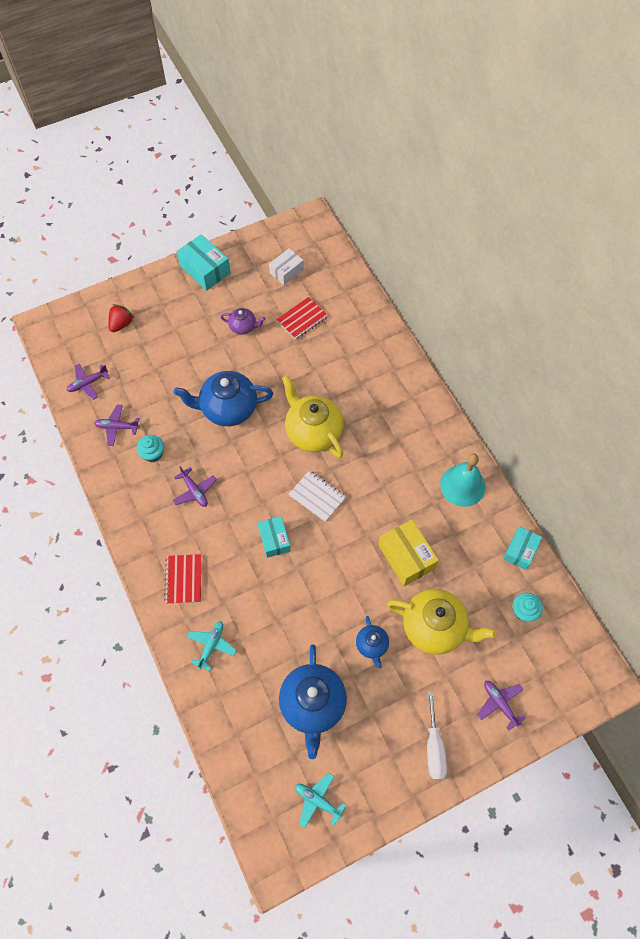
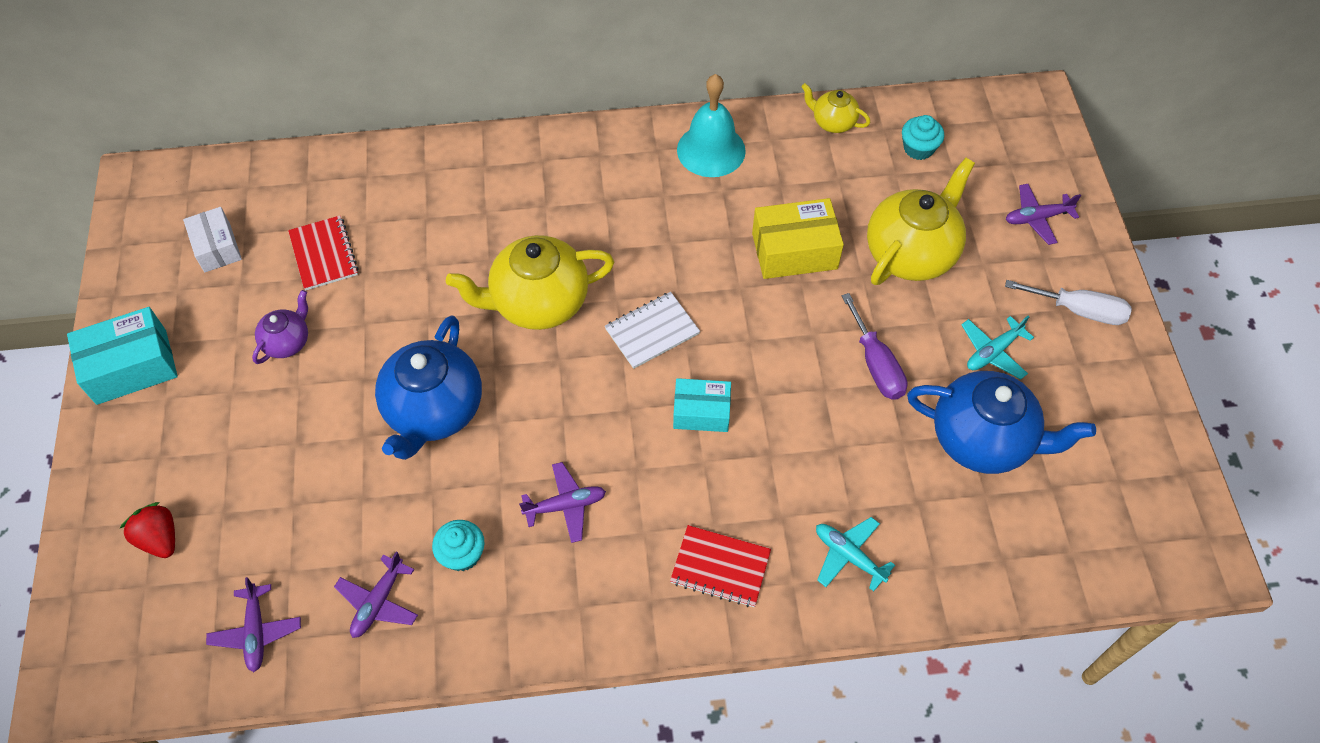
camera: 70 degrees left, 5 degrees down
turquoise plane [295,773,346,828] -> turquoise plane moved to [961,315,1034,379]
blue teapot [356,616,389,668] -> none
turquoise box [503,526,542,570] -> yellow teapot [801,83,870,133]
none -> purple screwdriver [842,293,908,400]

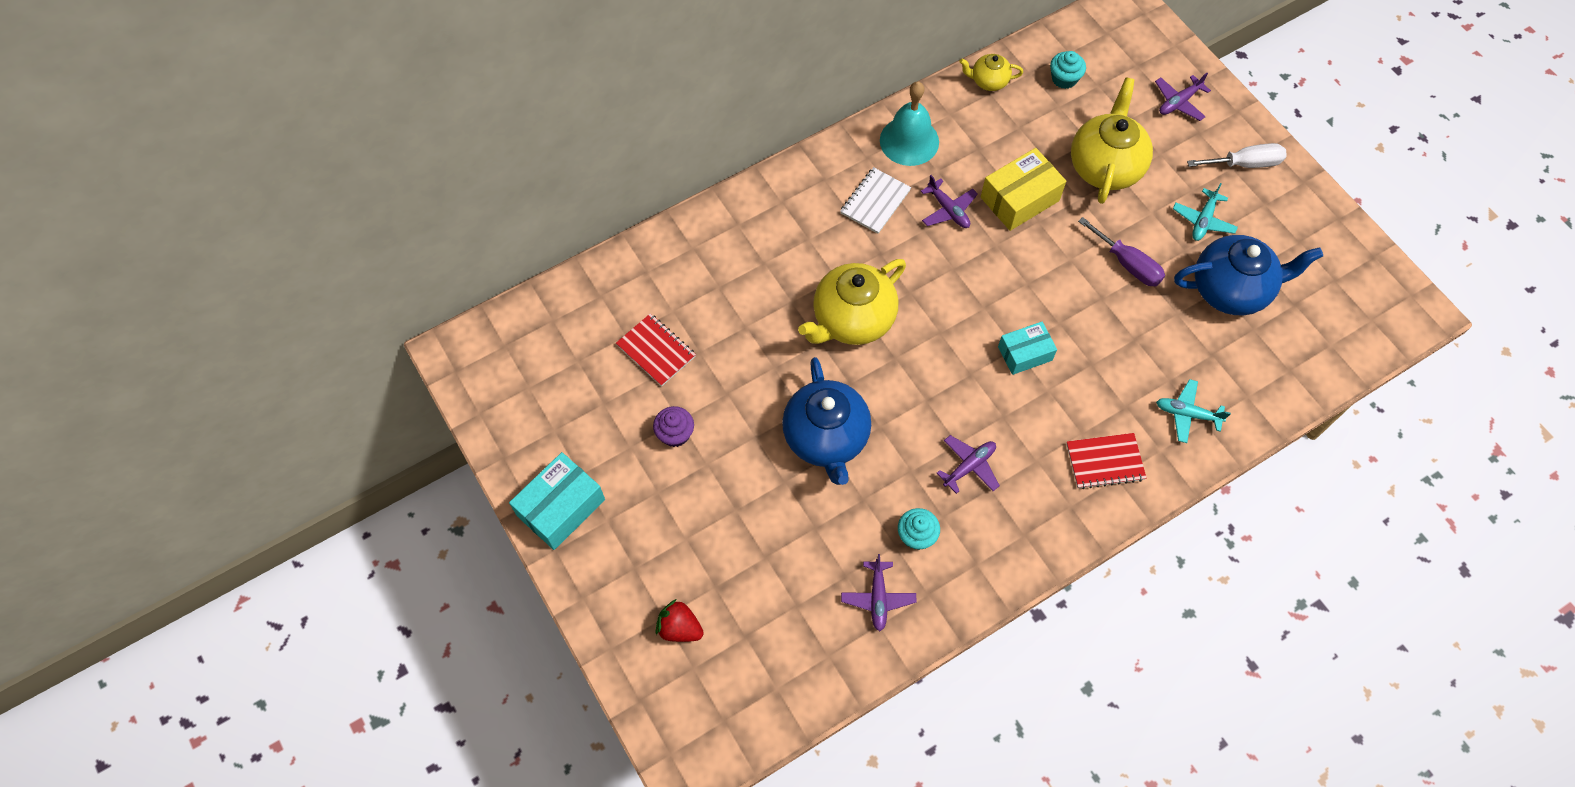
camera: 25 degrees left, 5 degrees up
white box [183,207,242,272] -> none
purple plane [206,577,301,672] -> purple plane moved to [921,175,978,228]
purple teapot [252,290,308,364] -> purple cupcake [653,406,694,447]
white notebook [605,292,700,369] -> white notebook moved to [840,167,911,234]

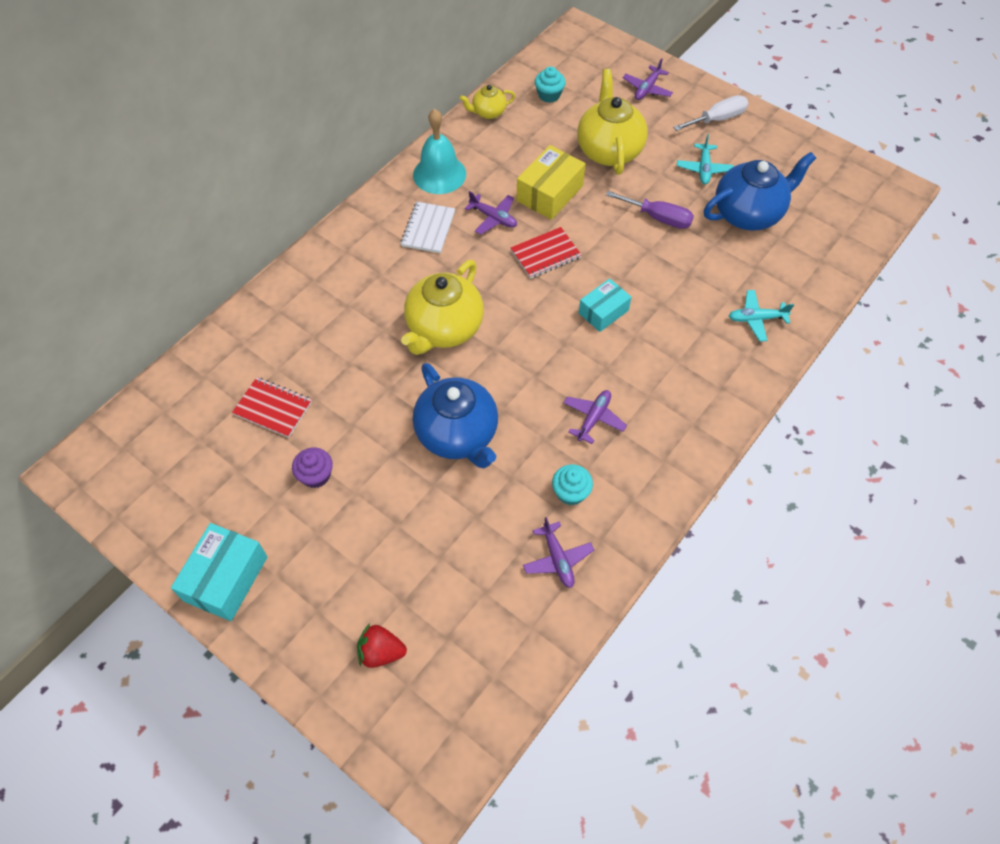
camera: 20 degrees left, 5 degrees down
red notebook [1066,433,1146,489] -> red notebook moved to [510,227,581,279]

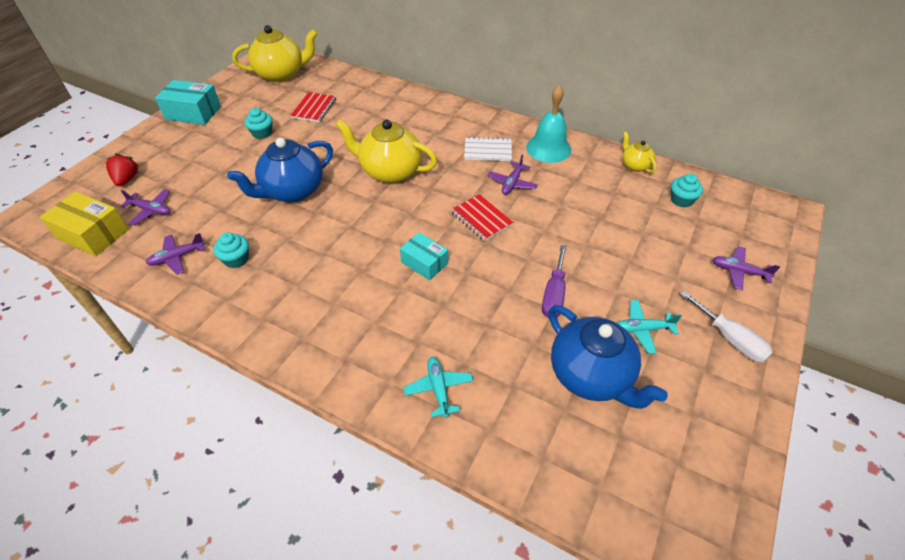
camera: 80 degrees right, 10 degrees down
purple cupcake [292,448,333,488] -> turquoise cupcake [245,108,272,139]
yellow box [517,145,586,220] -> yellow box moved to [40,191,129,256]
purple plane [564,390,627,444] -> purple plane moved to [121,189,170,225]
yellow teapot [577,69,648,175] -> yellow teapot moved to [232,25,318,82]

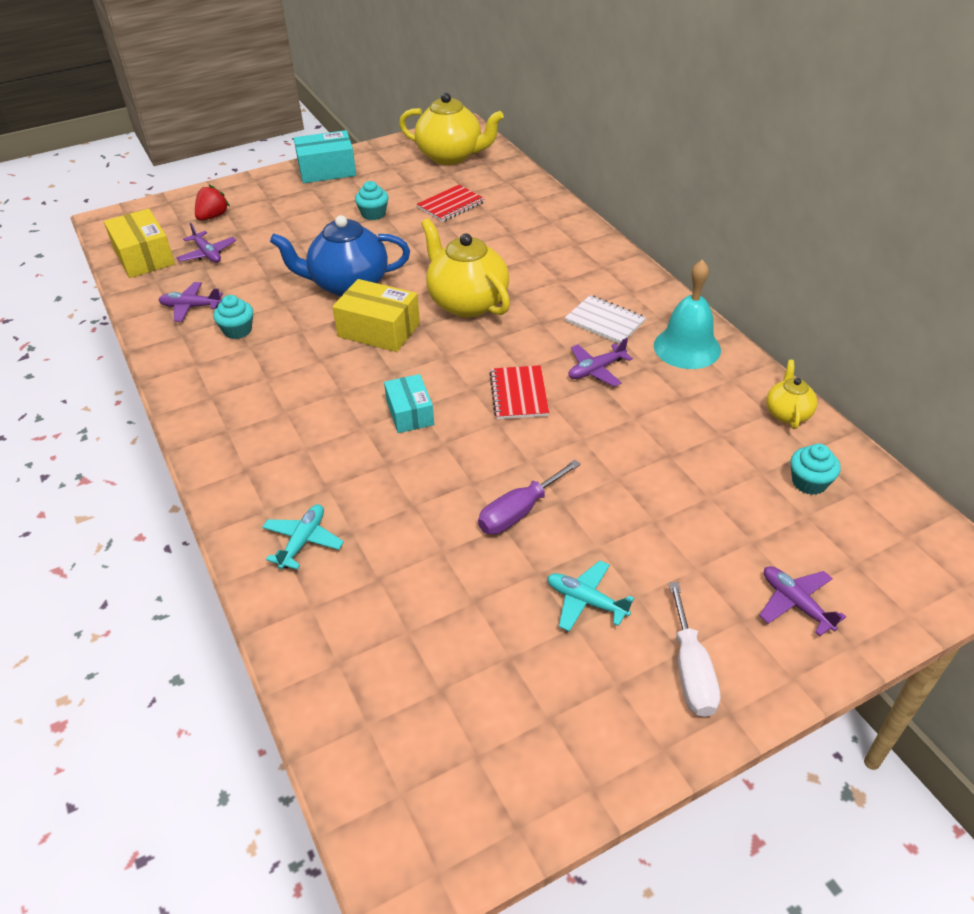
camera: 35 degrees right, 5 degrees down
turquoise box [155,80,221,125] -> turquoise box turned 60 degrees counterclockwise [294,130,356,183]
blue teapot [549,305,668,409] -> none
none -> yellow box [332,279,420,352]

